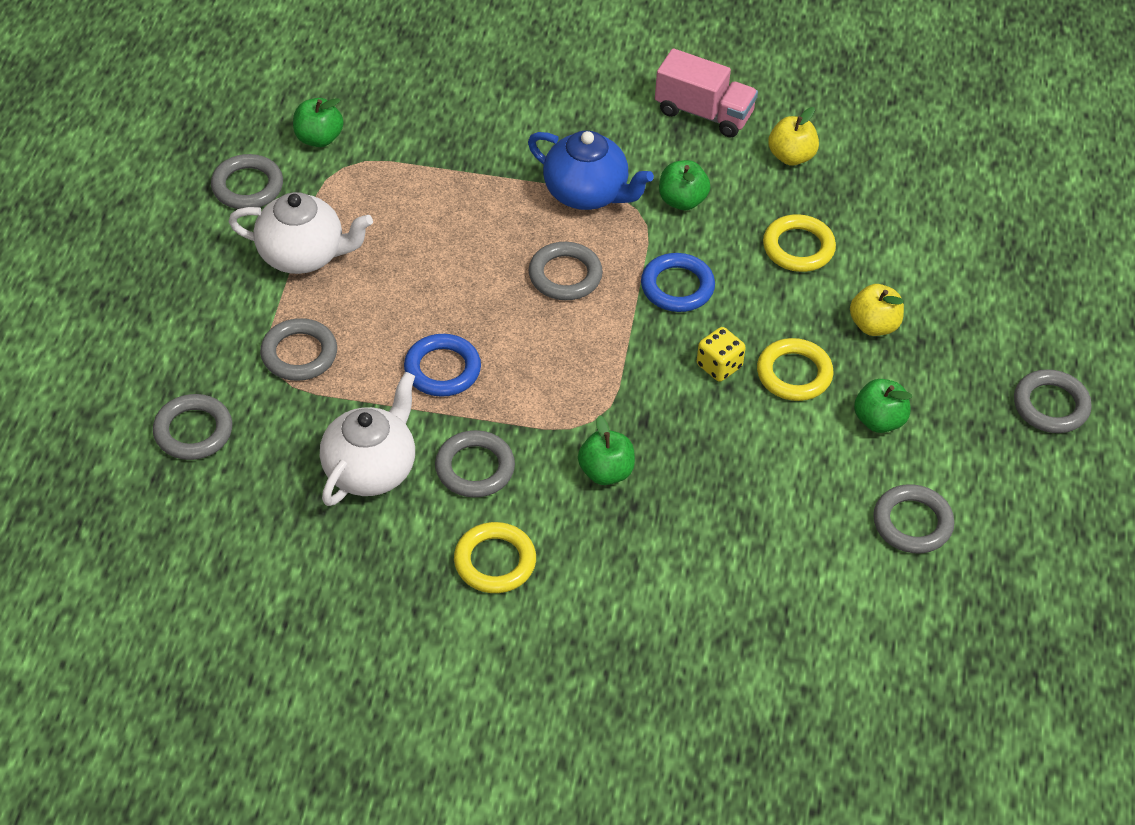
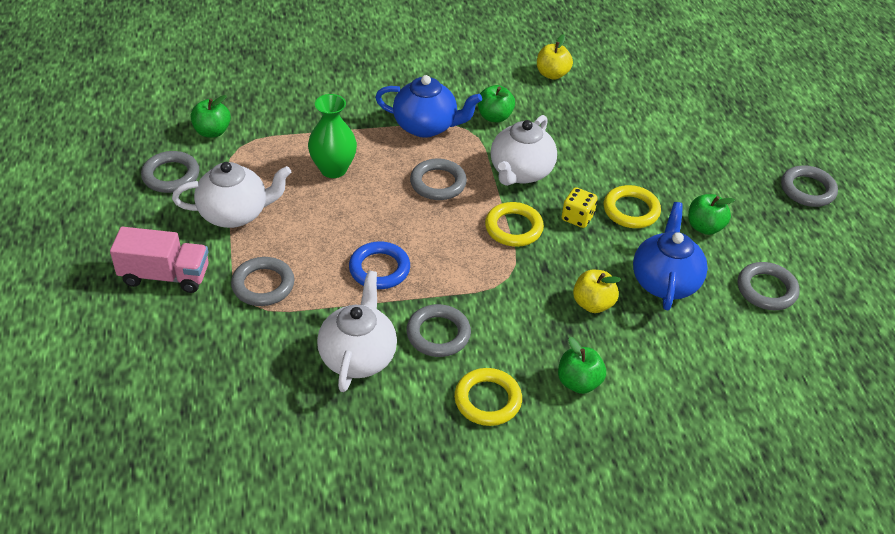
camera: 20 degrees left, 5 degrees down
grey ring [153,394,232,460] -> none
green apple [578,415,635,485] -> green apple moved to [558,337,606,394]
blue ring [641,253,715,312] -> white teapot [491,115,557,186]
pink truck [655,48,758,138] -> pink truck moved to [110,227,209,293]
yellow ring [763,214,836,272] -> yellow ring moved to [485,202,544,247]
yellow apple [850,284,904,336] -> yellow apple moved to [573,270,621,313]
none -> green vase [308,94,357,178]
none -> blue teapot [633,202,708,310]

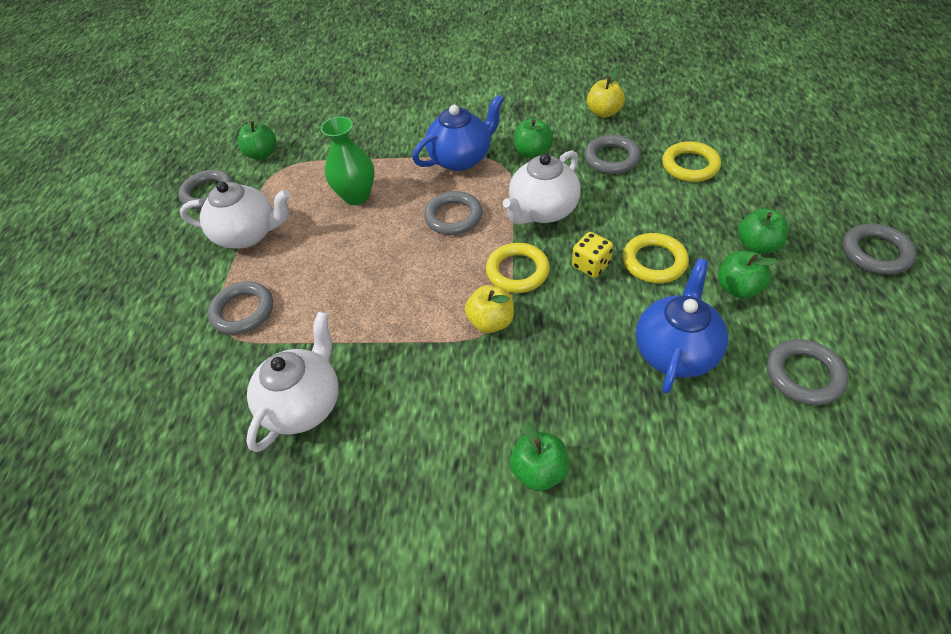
camera: 20 degrees right, 5 degrees up
pink truck [110,227,209,293] -> none
blue ring [349,242,410,289] -> none
blue teapot [375,75,482,138] -> blue teapot turned 60 degrees counterclockwise [413,95,504,171]
grey ring [406,304,471,357] -> grey ring moved to [584,135,641,174]
yellow ring [454,368,522,426] -> yellow ring moved to [662,141,721,182]
yellow apple [573,270,621,313] -> yellow apple moved to [465,285,514,333]
none -> green apple [738,208,788,254]

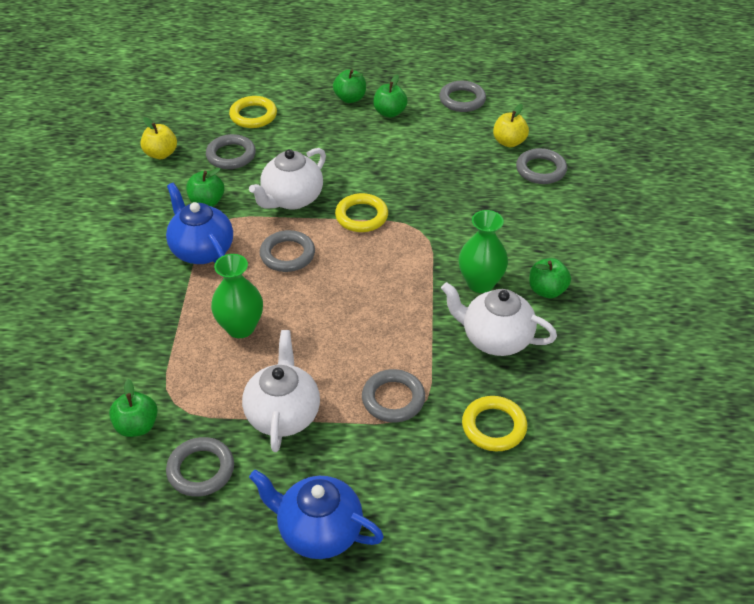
camera: 95 degrees left, 5 degrees down
yellow apple [465,285,514,333] -> yellow apple moved to [493,104,529,148]
white teapot [503,150,581,225] -> white teapot turned 90 degrees clockwise [249,148,326,210]
green apple [510,421,569,491] -> green apple moved to [529,258,571,298]
yellow dice [572,232,613,278] -> none
yellow ring [623,233,689,283] -> yellow ring moved to [462,396,527,451]
blue teapot [636,259,728,393] -> blue teapot moved to [249,470,384,559]
grey ring [843,224,917,275] -> grey ring moved to [516,148,567,184]
none -> green vase [458,210,508,293]

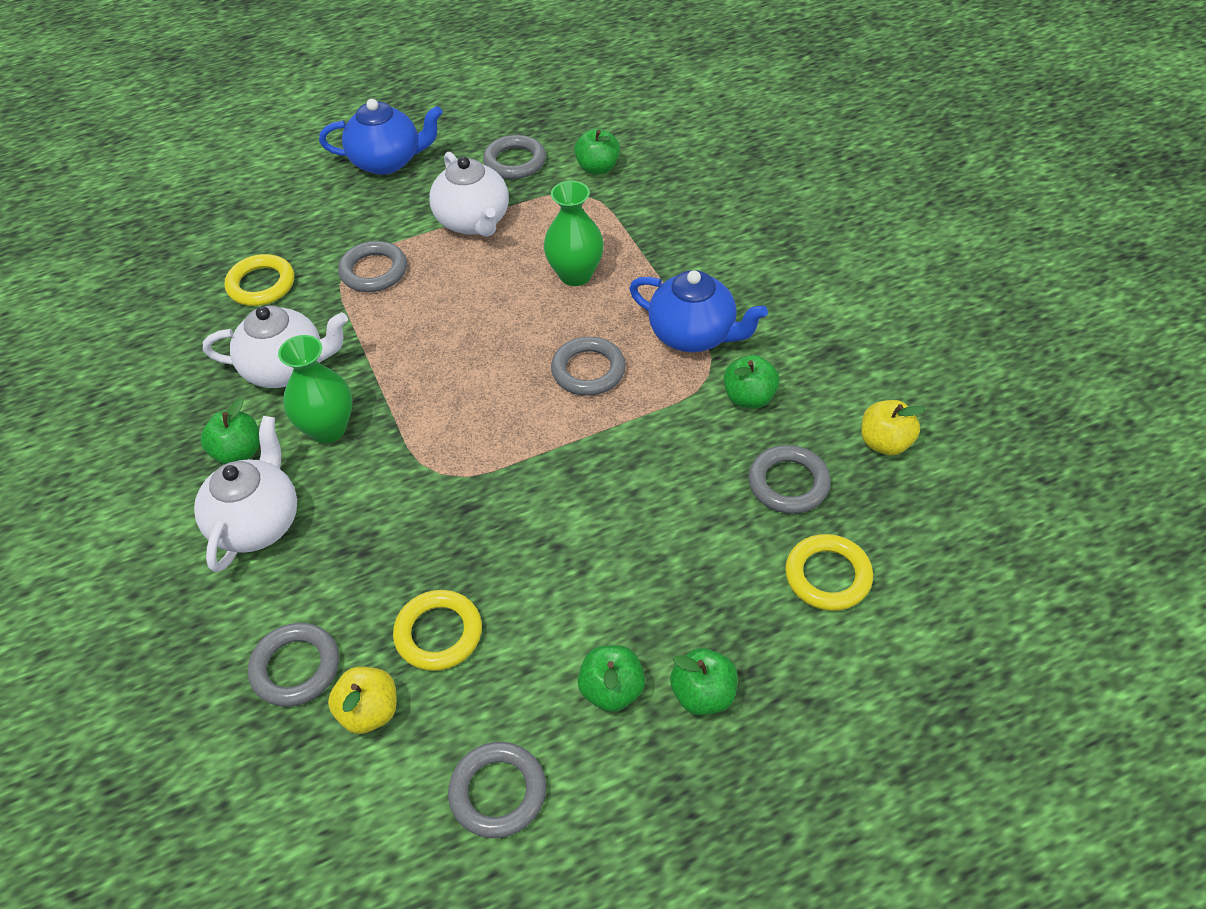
camera: 155 degrees right, 5 degrees up
white teapot [249,148,326,210] -> white teapot moved to [194,416,297,572]
yellow ring [335,193,388,232] -> yellow ring moved to [393,590,482,671]

